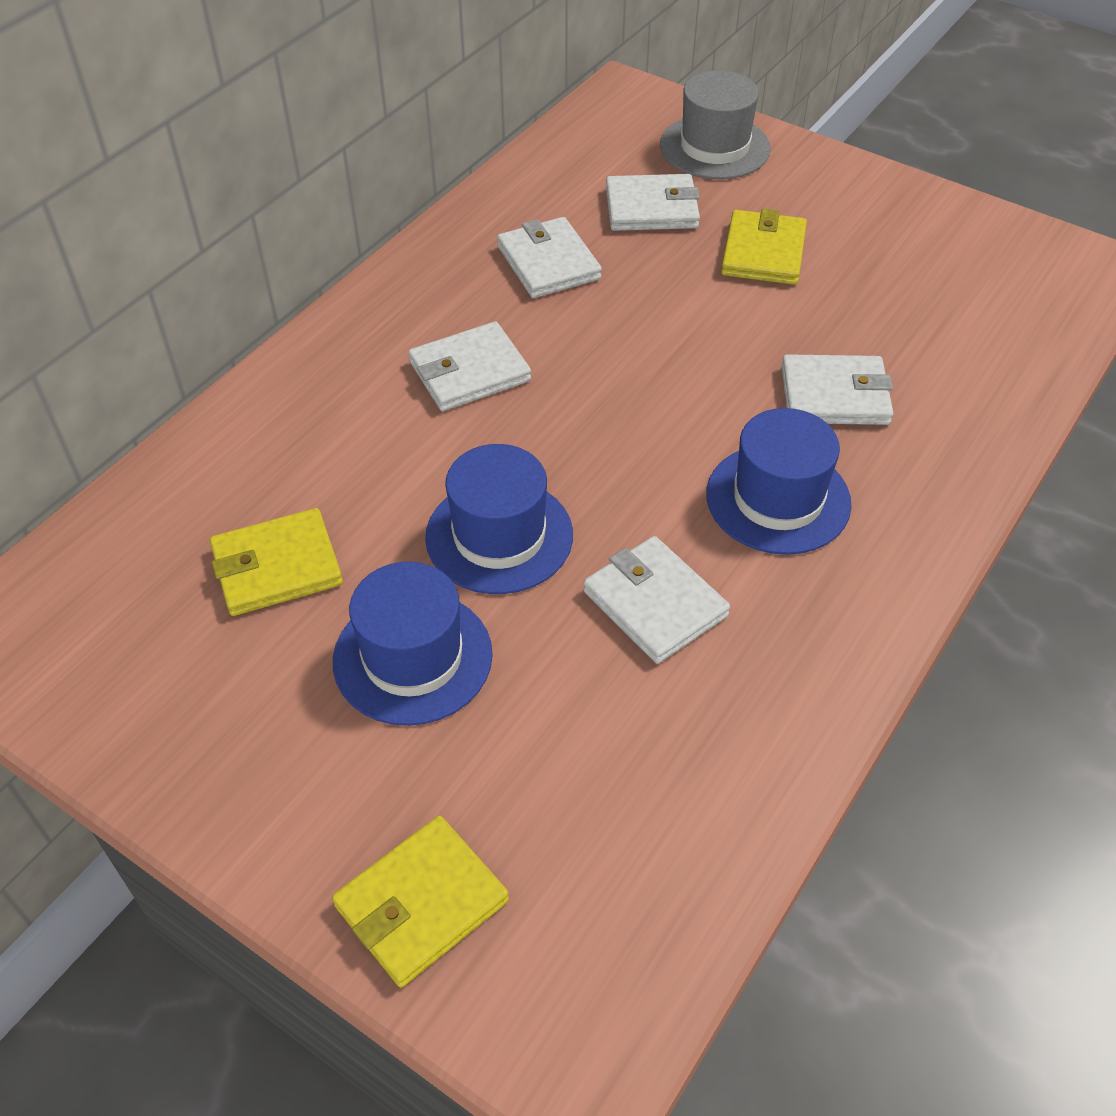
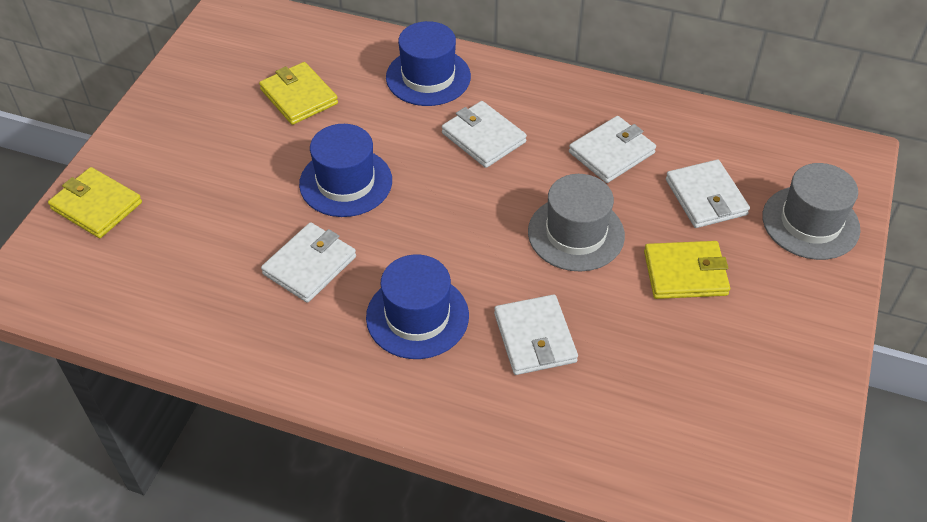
camera: 75 degrees right, 0 degrees up
blue hat [333,562,493,726] -> blue hat moved to [386,21,471,106]
none -> grey hat [528,174,625,272]

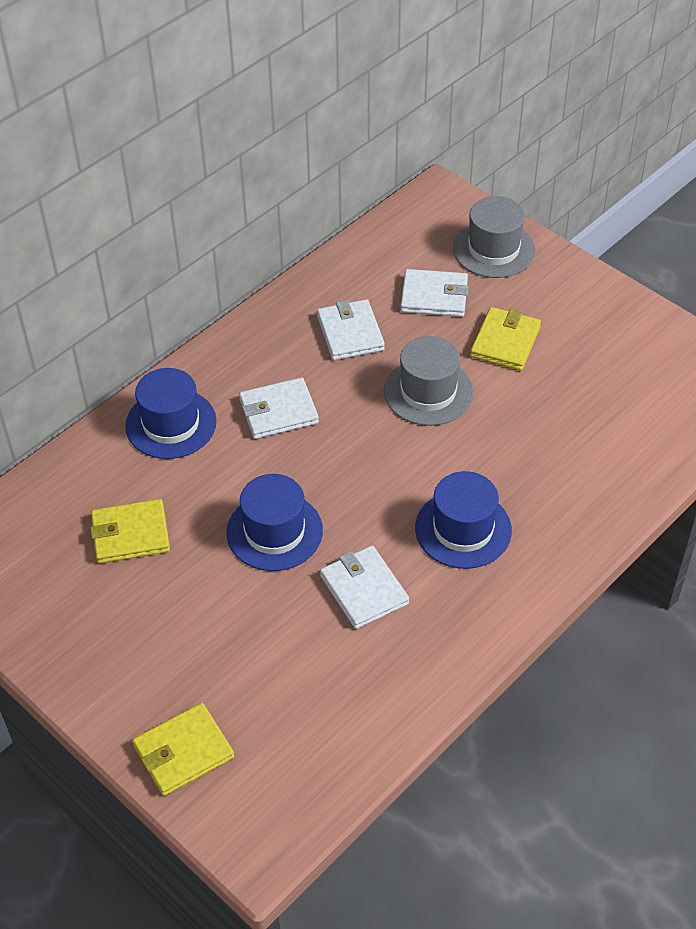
camera: 65 degrees left, 0 degrees up
white wallet [494,294,578,375] -> none

